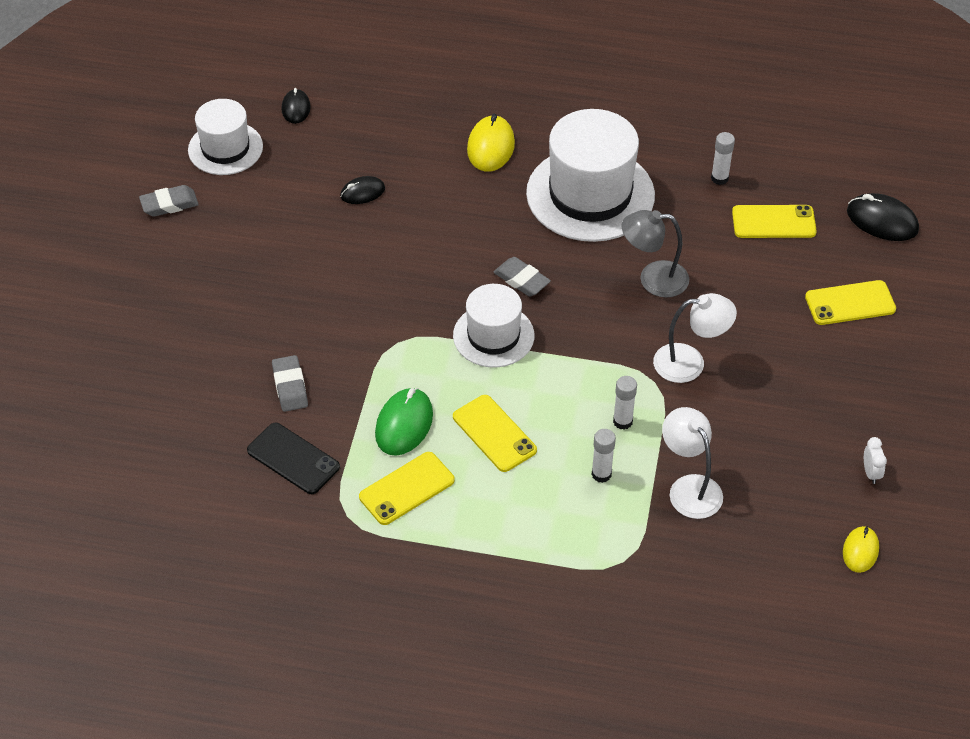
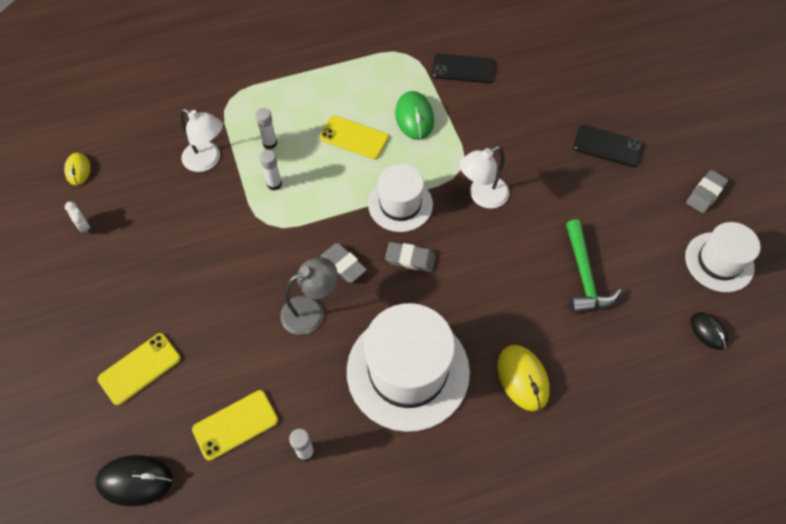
camera: 150 degrees right, 10 degrees up
grey eraser [272,355,308,412] -> grey eraser moved to [321,243,367,283]
black mouse [340,176,385,204] -> green hammer [566,219,621,313]
yellow phone [359,452,455,525] -> none
white lamp [653,293,737,383] -> white lamp moved to [459,146,509,209]
none -> black phone [573,125,643,167]

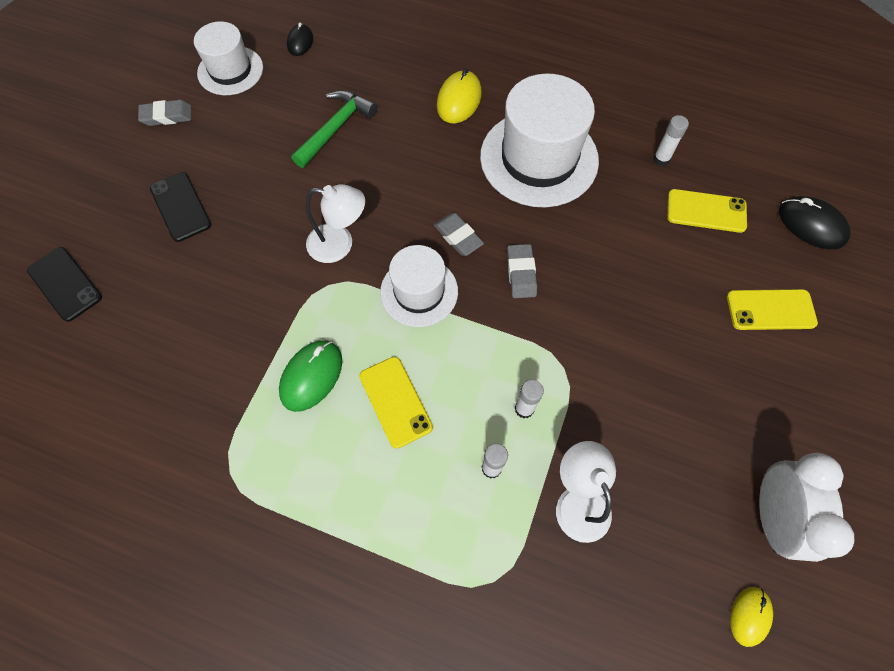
camera: 140 degrees left, 5 degrees up
white clock [65,202,90,234] -> white clock [759,453,854,562], size x2.43
grey lamp [280,257,338,335] -> none
black phone [432,53,495,83] -> black phone moved to [27,247,102,322]

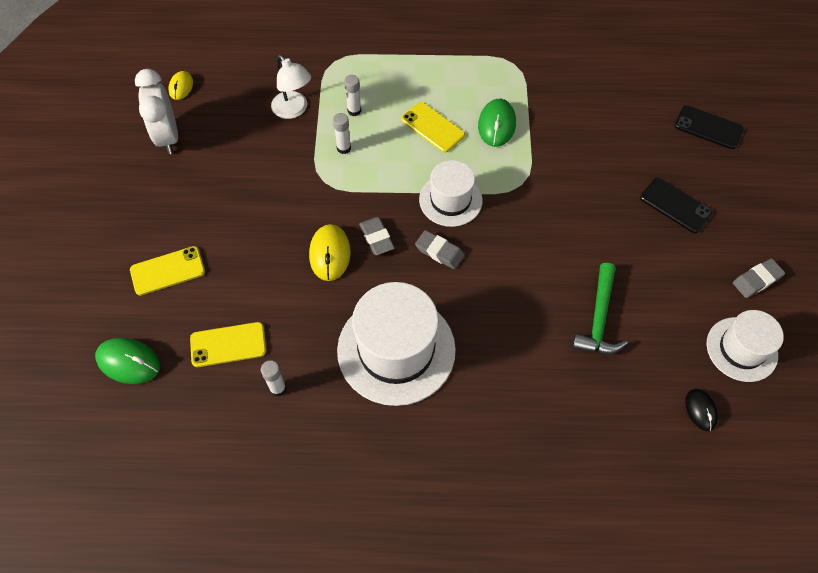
camera: 160 degrees right, 5 degrees down
white lamp [305,184,365,263] -> none
yellow mouse [437,68,482,124] -> yellow mouse moved to [309,224,351,281]
black mouse [779,196,851,249] -> green mouse [95,338,160,384]

